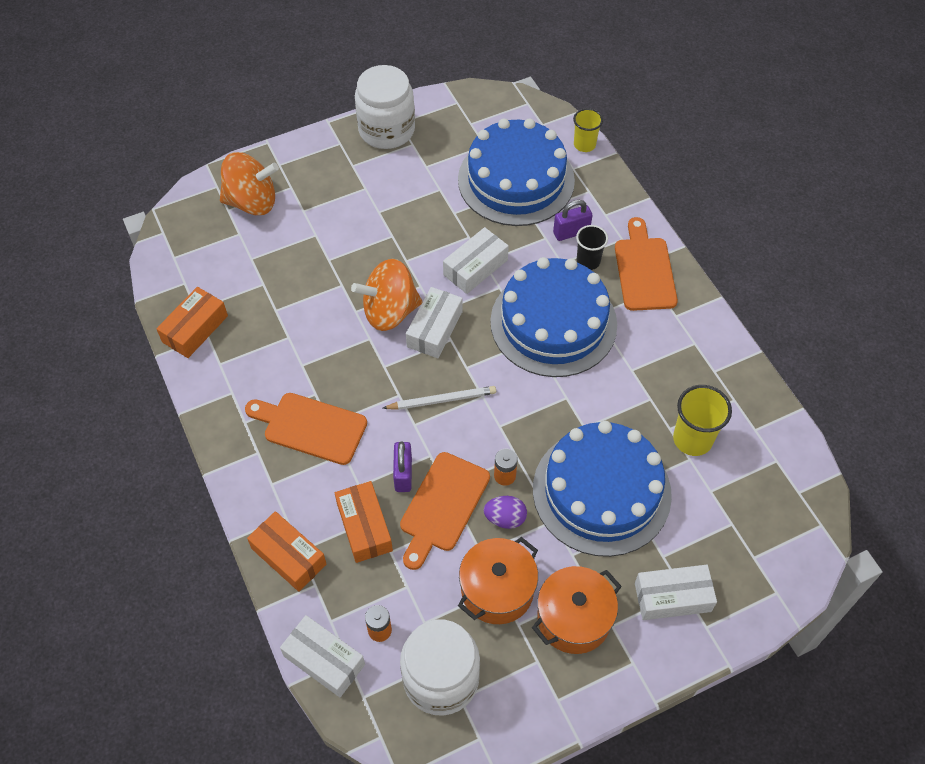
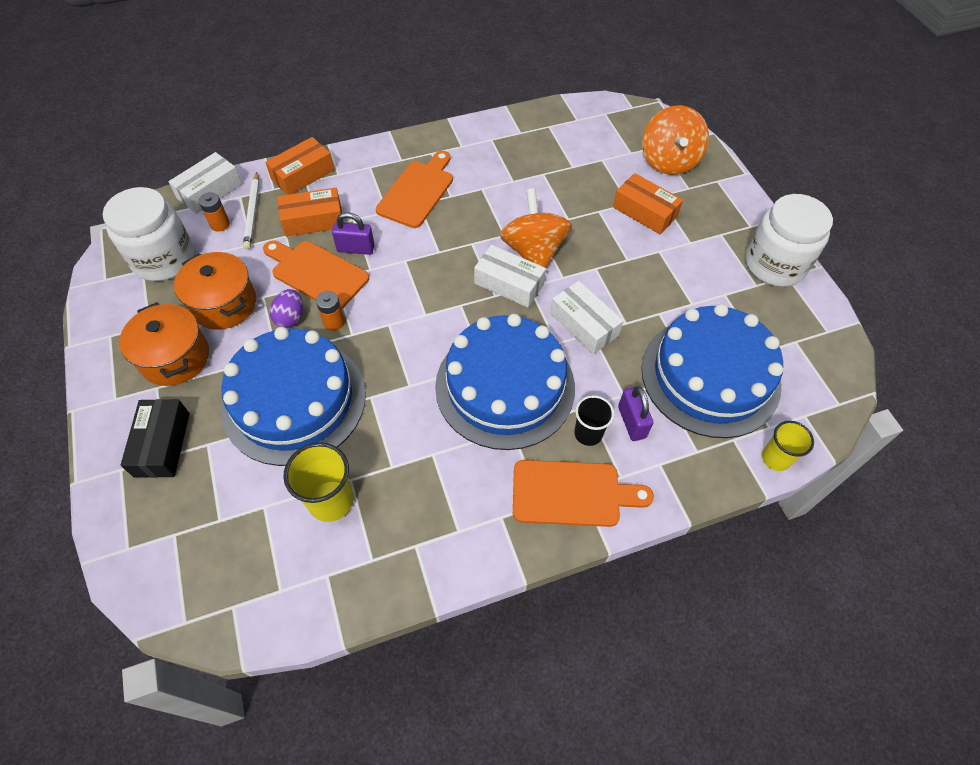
camera: 95 degrees right, 0 degrees up
orange box [156,287,228,358] -> orange box moved to [613,173,683,234]
white pencil [382,386,496,410] -> white pencil moved to [243,172,259,250]
white box [635,565,717,620] -> black box [121,399,190,478]

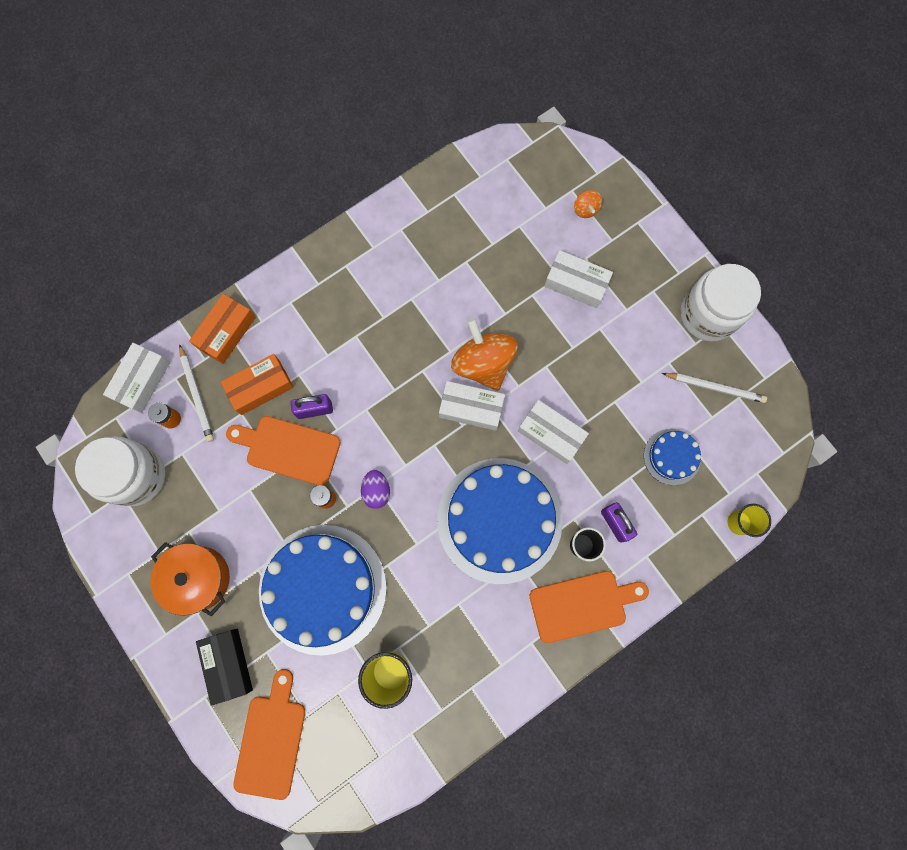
camera: 15 degrees left, 20 degrees up
orange pot [174,252,256,330] -> none
purple egg [270,289,303,328] -> purple egg moved to [361,470,390,509]
orange cutting board [376,151,453,228] -> orange cutting board moved to [233,669,305,800]
orange box [613,173,683,234] -> white box [544,250,613,308]
blue cake [641,304,783,438] -> blue cake [644,429,701,485], size x0.46
orange spinning top [643,105,709,175] -> orange spinning top [574,190,602,218], size x0.44
none -> white pencil [662,373,767,403]

